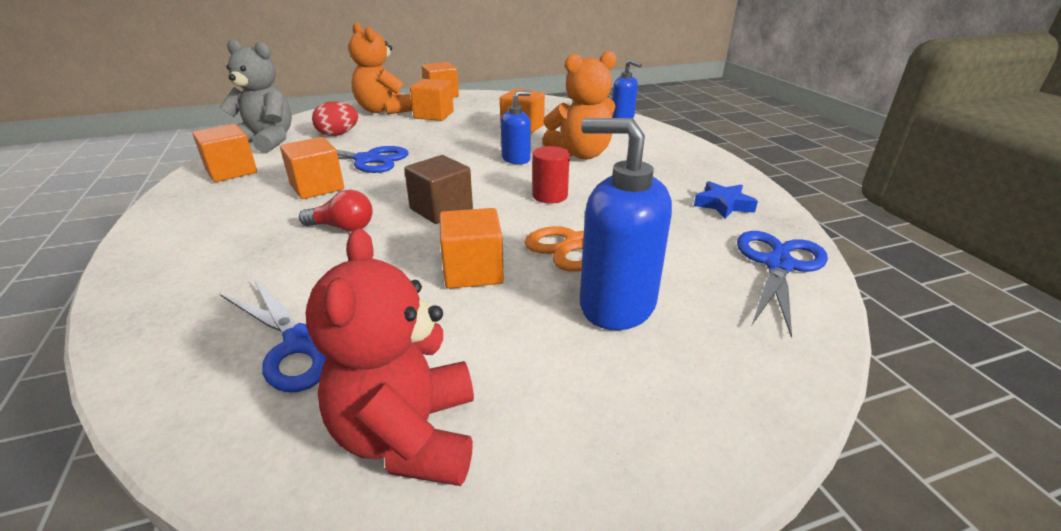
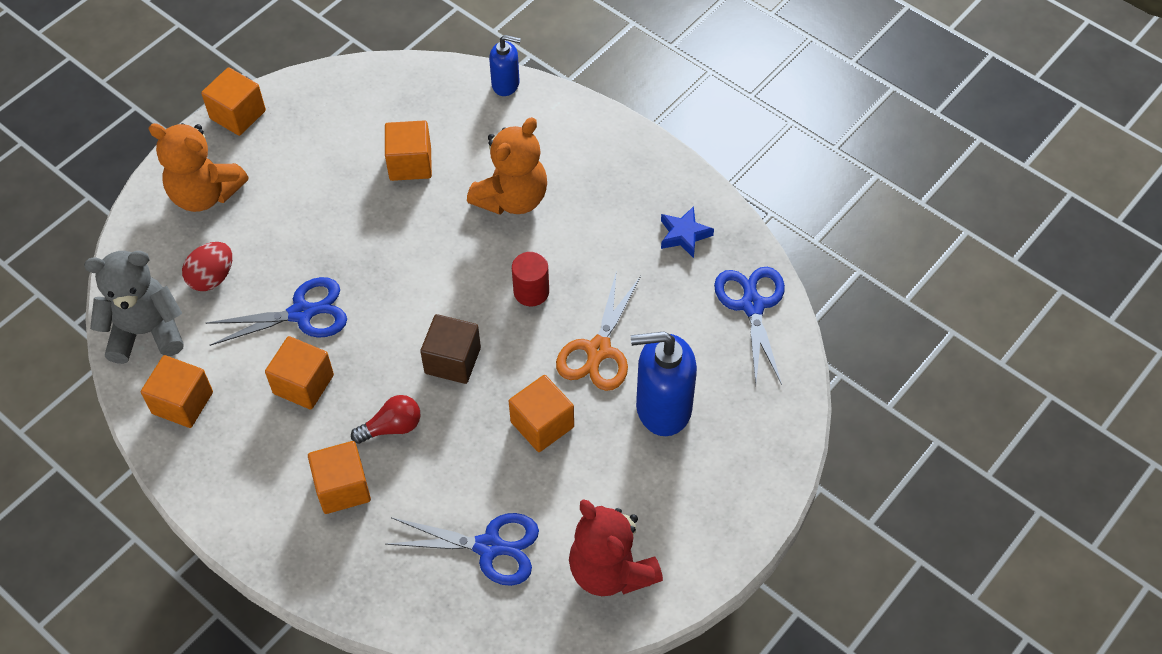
camera: 30 degrees left, 25 degrees up
orange cube [410,79,454,121] -> orange cube moved to [308,441,371,514]
blue soap dispenser [501,91,531,164] -> none

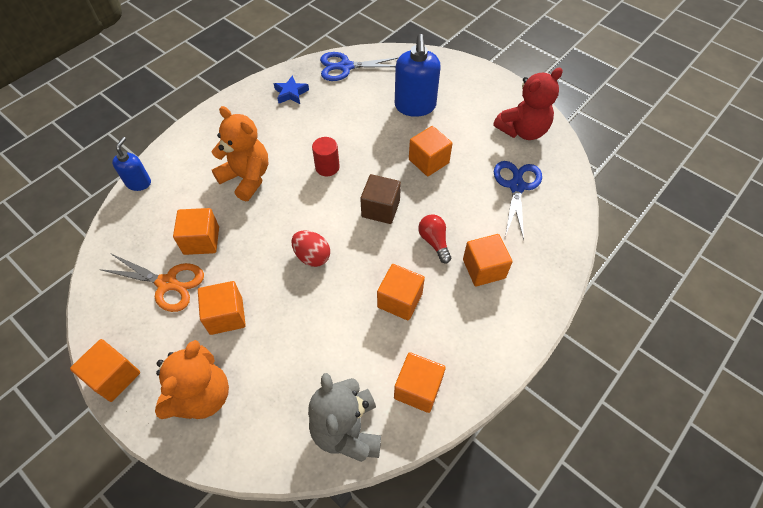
camera: 90 degrees left, 0 degrees up
red egg [182,242,232,291] -> red egg moved to [292,230,330,267]
blue scissors [206,277,347,346] -> none
orange scissors [556,270,641,391] -> orange scissors moved to [99,253,204,312]
none -> orange cube [198,281,246,335]

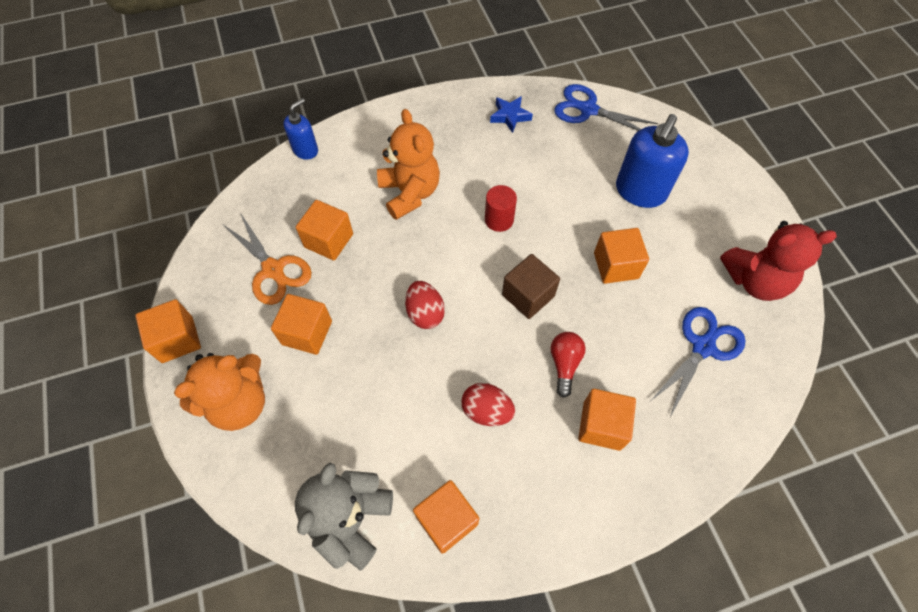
camera: 30 degrees right, 5 degrees up
orange cube [377,264,425,320] -> red egg [461,383,515,426]

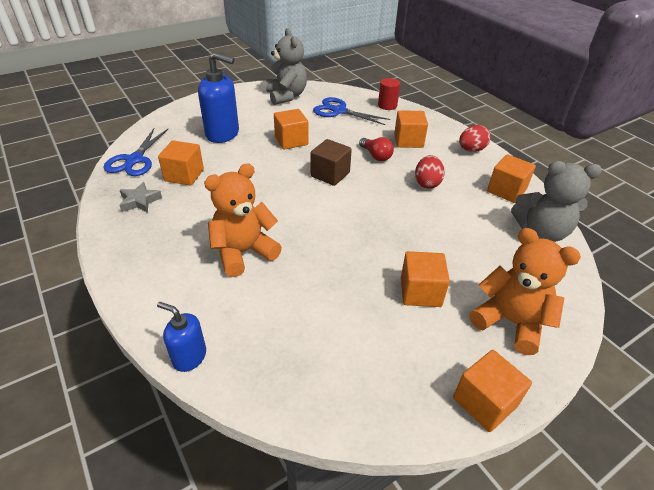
camera: 105 degrees left, 20 degrees down
orange scissors [224,213,312,305] -> none
orange cube [296,200,353,260] -> orange cube moved to [158,141,204,186]
red egg [405,281,445,329] -> red egg moved to [459,125,491,152]
red cylinder [485,185,517,232] -> red cylinder moved to [378,78,400,110]
blue star [490,96,533,133] -> grey star [119,182,162,213]
red light bulb [551,332,586,398] -> red light bulb turned 120 degrees counterclockwise [359,137,394,161]
red teddy bear [720,221,837,301] -> grey teddy bear [266,28,307,105]

